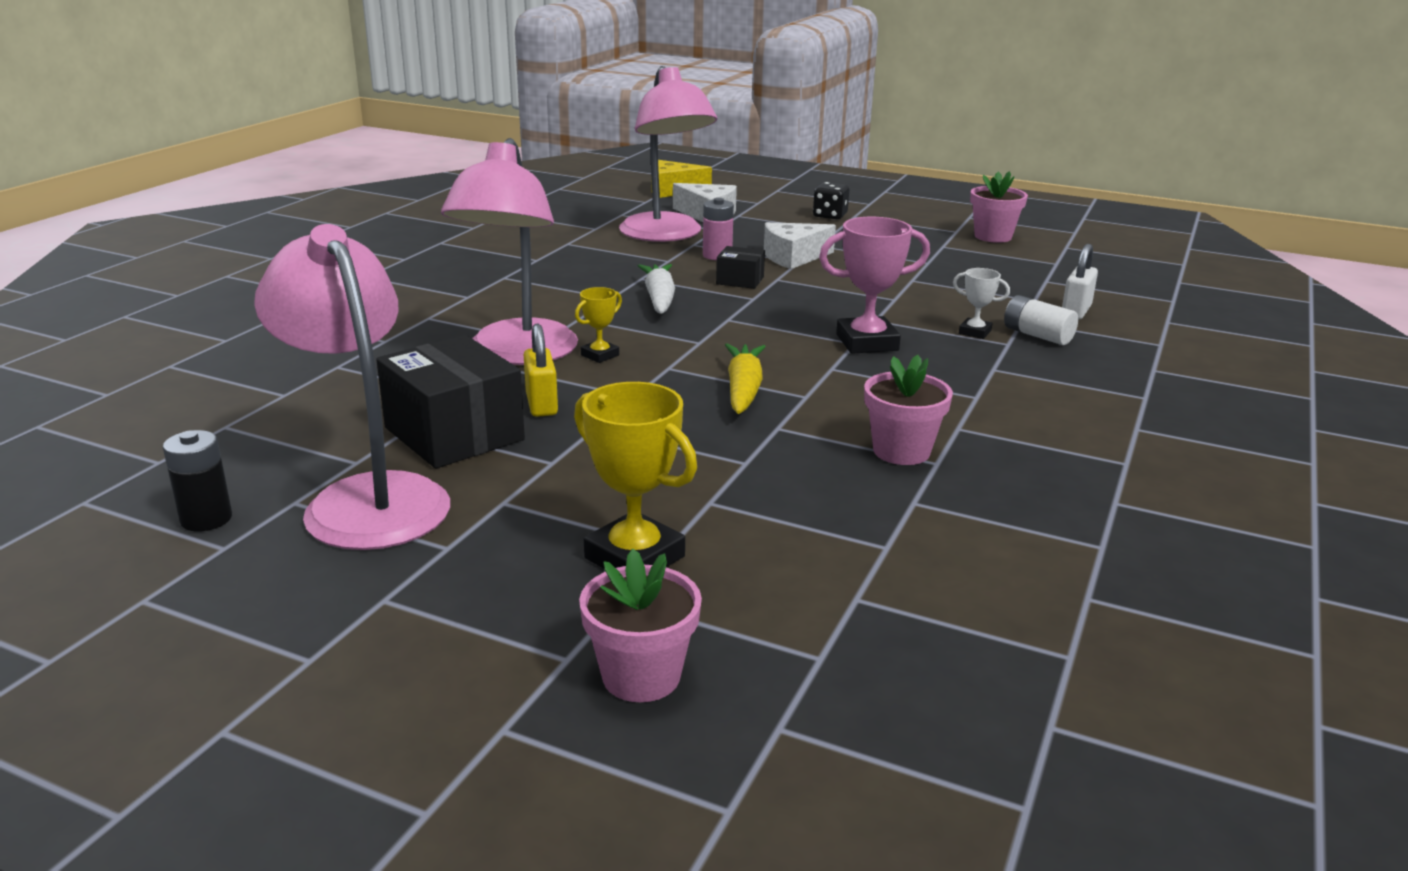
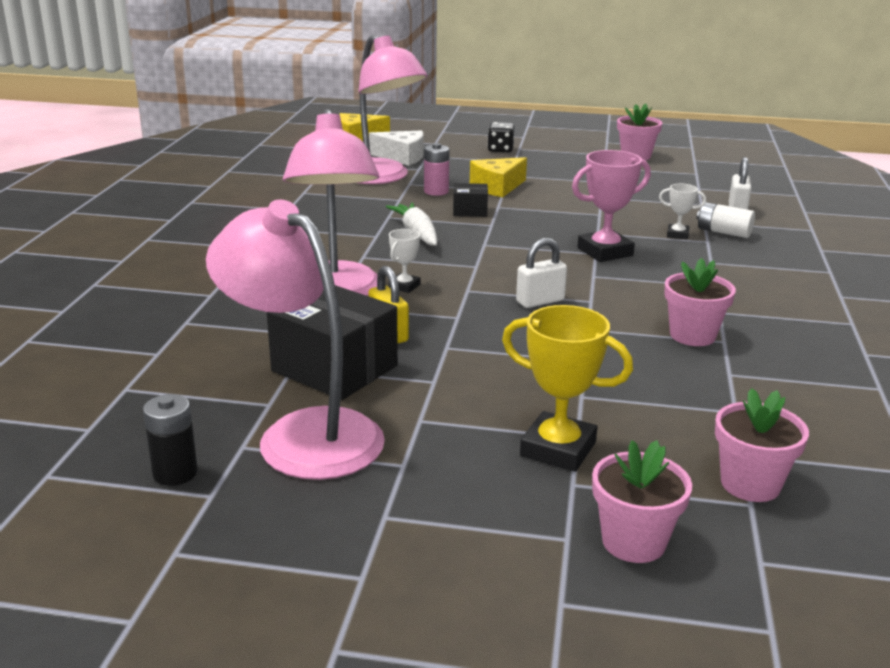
camera: 15 degrees left, 0 degrees up
yellow trophy [575,287,622,363] -> white trophy [389,229,420,293]
yellow carrot [725,343,766,414] -> white padlock [516,238,567,308]
white cheese [764,222,836,269] -> yellow cheese [470,157,527,197]
none -> pink flower pot [715,388,809,502]

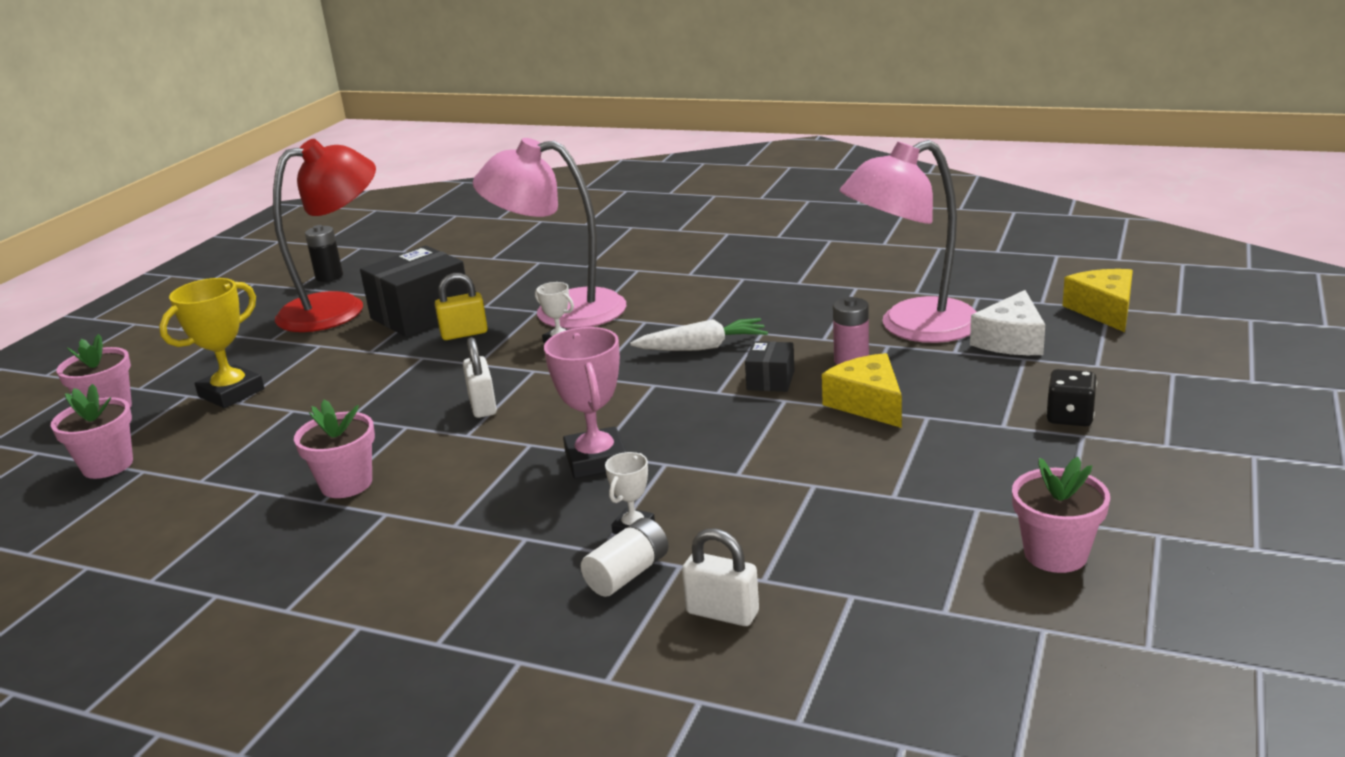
camera: 105 degrees right, 0 degrees up
pink lamp [206,199,385,480] -> red lamp [273,139,376,332]

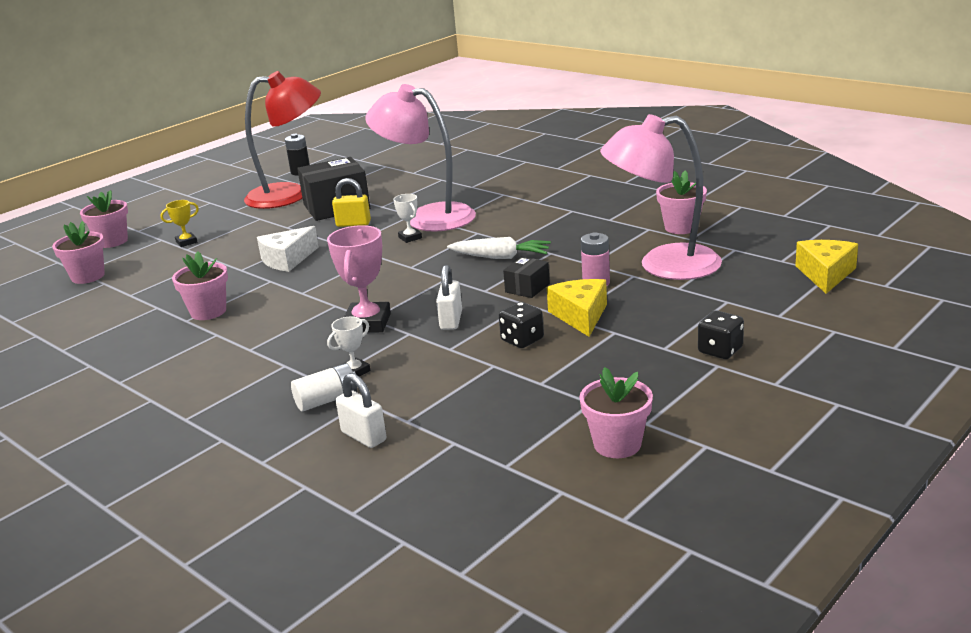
camera: 20 degrees right, 0 degrees up
yellow trophy [159,278,264,408] -> yellow trophy [160,200,199,247], size x0.53
white padlock [463,337,497,418] -> white padlock moved to [436,265,462,330]
white cheese [970,290,1045,355] -> white cheese moved to [257,226,319,272]
none -> black dice [499,302,544,348]
none -> pink flower pot [656,170,707,234]

